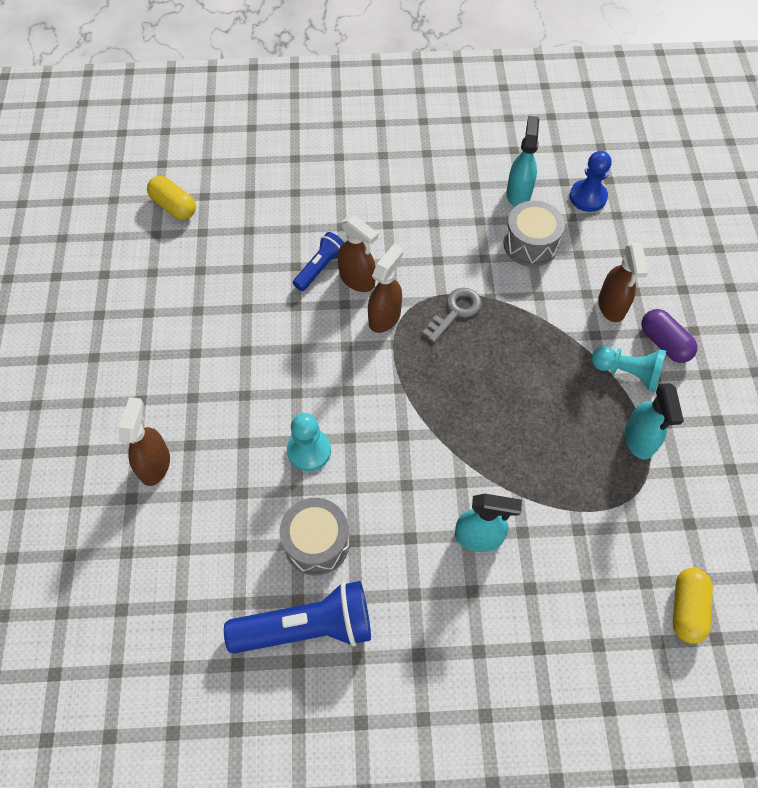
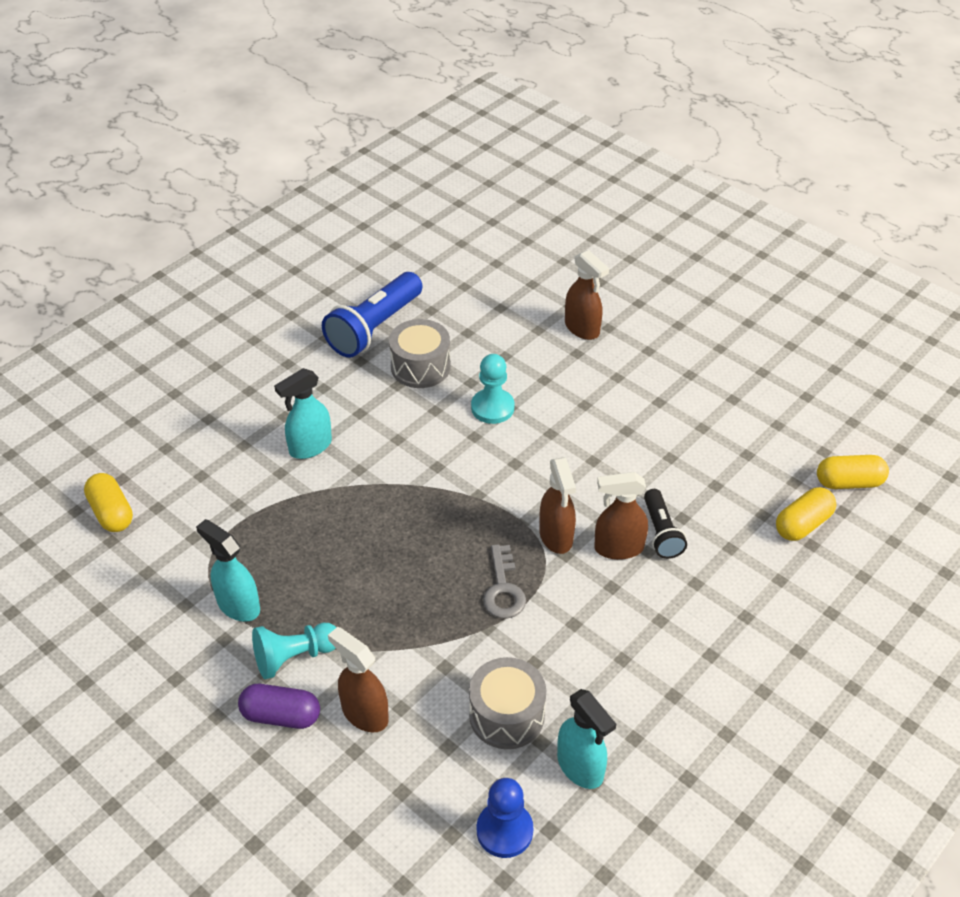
camera: 135 degrees right, 15 degrees down
blue flashlight [293,232,344,291] -> black flashlight [644,489,687,559]
none -> yellow capsule [776,487,836,541]

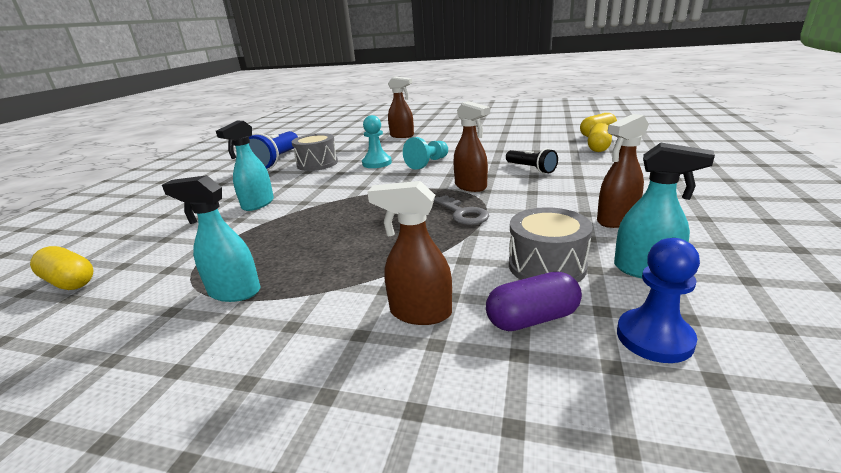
camera: 25 degrees left, 20 degrees down
purple capsule [238,684,320,729] -> purple capsule moved to [486,272,582,331]
turquoise pawn [252,623,336,679] -> turquoise pawn moved to [403,137,448,170]
brown spray bottle [594,472,648,560] -> brown spray bottle moved to [597,114,649,228]

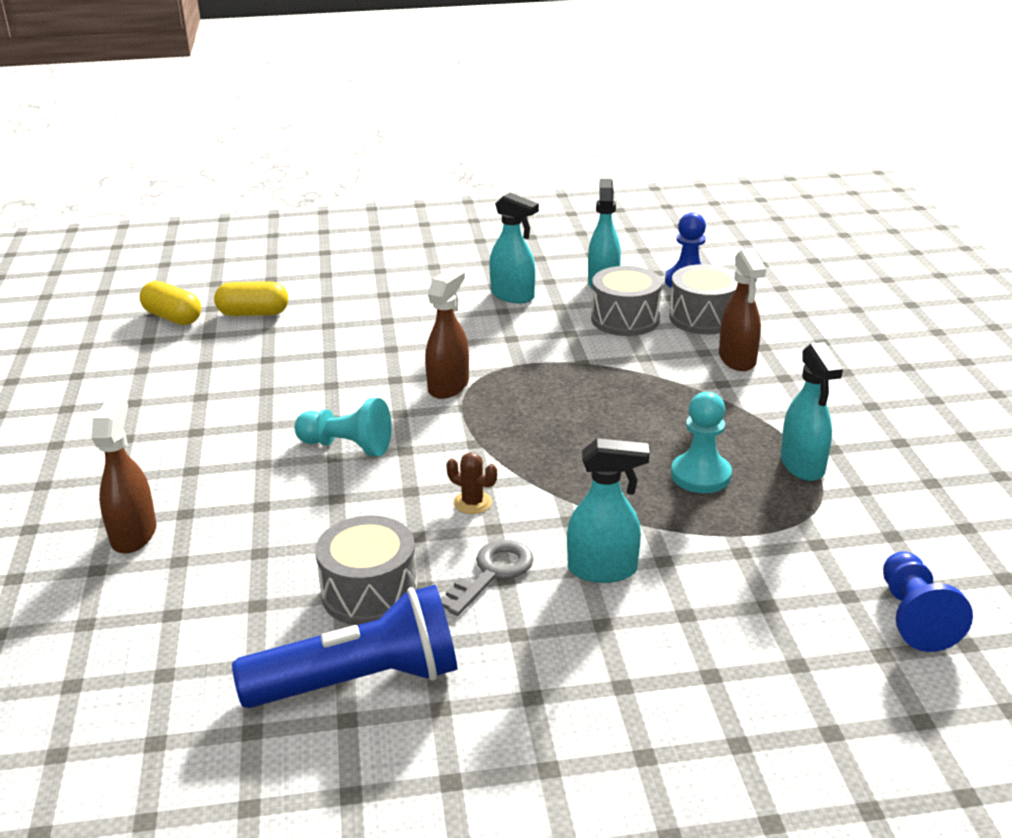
camera: 115 degrees left, 5 degrees up
yellow capsule [30,246,93,290] -> blue pawn [883,551,973,652]
turquoise pawn [362,115,392,168] -> turquoise pawn moved to [671,392,732,493]
grey key [434,195,489,225] -> grey key moved to [441,540,534,616]
purple capsule [486,272,582,331] -> grey drum [669,264,738,334]
black flashlight [506,148,558,174] -> none
brown spray bottle [597,114,649,228] -> turquoise spray bottle [489,193,539,303]
none -> brown cactus [446,453,497,514]

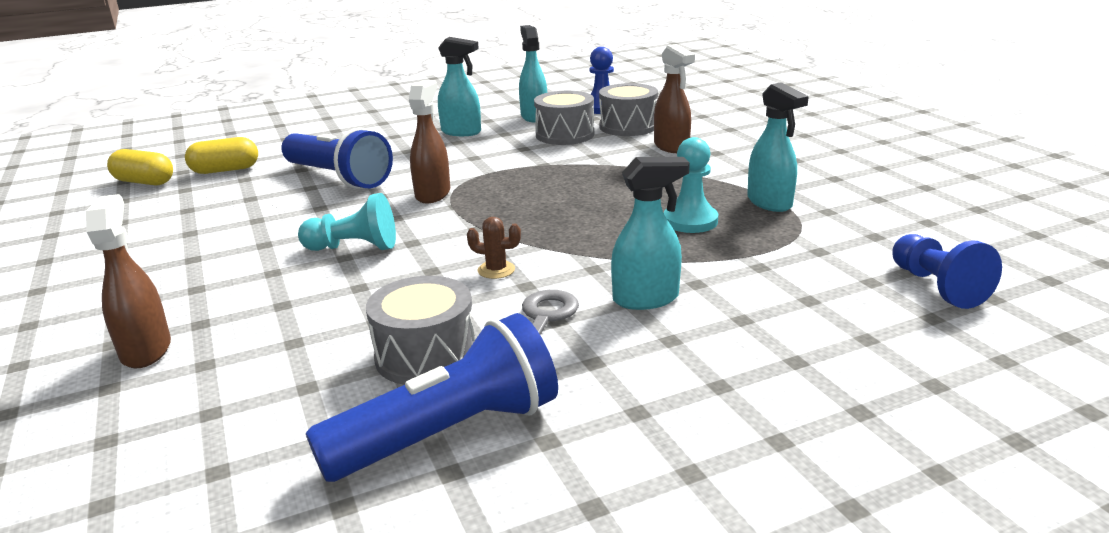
camera: 15 degrees left, 5 degrees down
none -> blue flashlight [281,127,393,189]

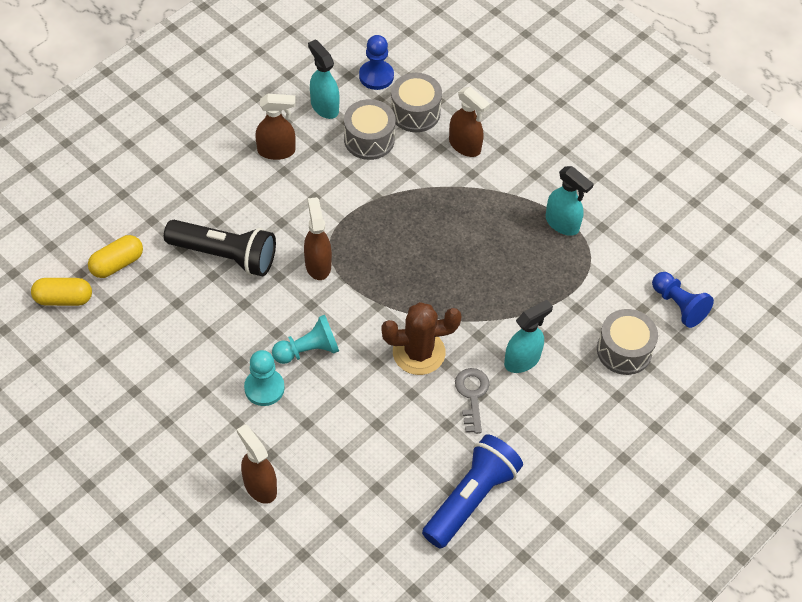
camera: 25 degrees left, 30 degrees up
blue flashlight [281,127,393,189] -> black flashlight [164,220,276,276]
grey drum [366,276,475,385] -> grey drum moved to [597,309,658,375]
turquoise spray bottle [438,37,481,136] -> brown spray bottle [255,94,296,160]
brown cactus [467,217,521,279] -> brown cactus [381,302,462,375], size x2.14
turquoise pawn [664,137,718,233] -> turquoise pawn moved to [244,350,285,406]

